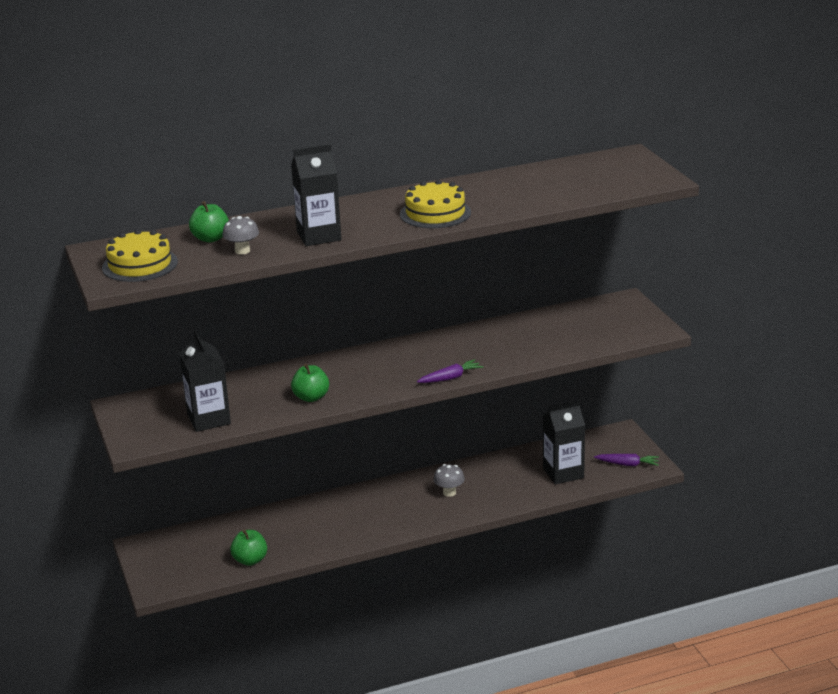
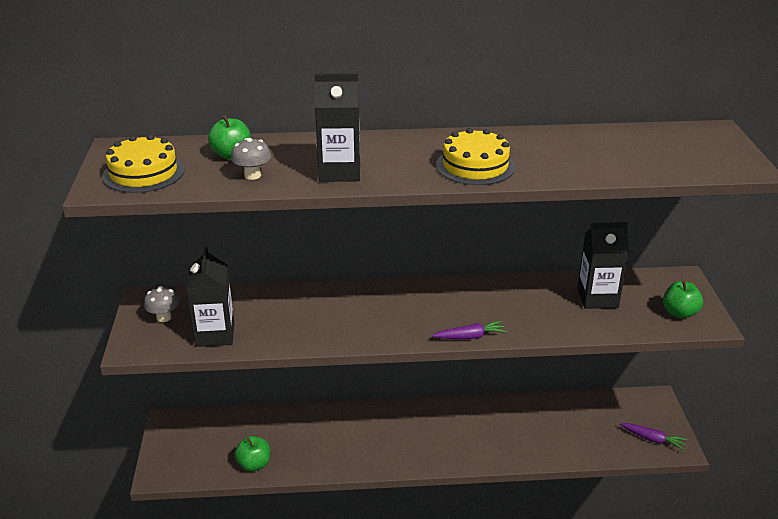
camera: 15 degrees right, 5 degrees up
green apple [291,364,329,402] -> green apple moved to [663,280,703,318]
grey mushroom [433,464,465,497] -> grey mushroom moved to [144,286,179,322]
black carton [543,400,585,484] -> black carton moved to [577,222,629,309]

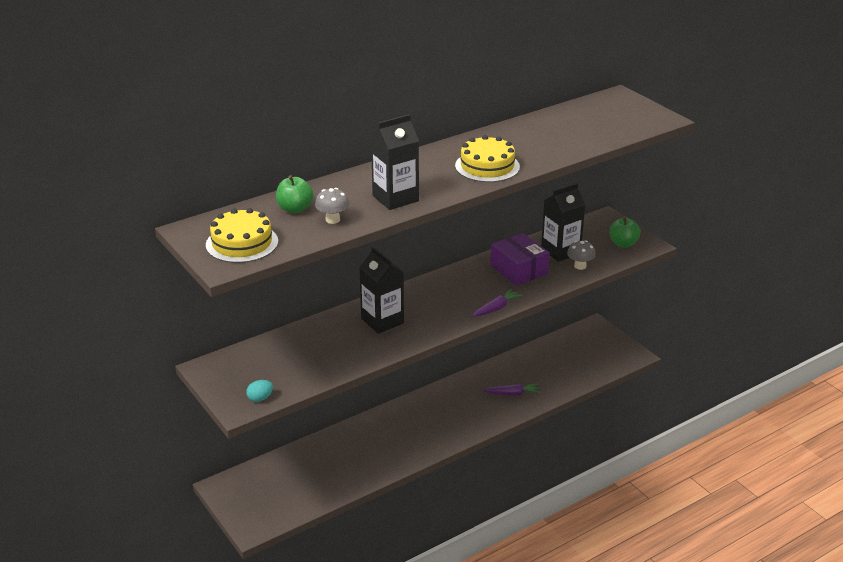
camera: 30 degrees left, 0 degrees up
grey mushroom [144,286,179,322] -> grey mushroom moved to [567,240,596,270]
black carton [186,247,235,347] -> black carton moved to [359,246,404,334]
green apple [234,436,270,471] -> none
purple carrot [620,423,687,450] -> purple carrot moved to [483,384,541,396]
none -> turquoise egg [246,380,273,402]
none -> purple box [490,233,550,286]

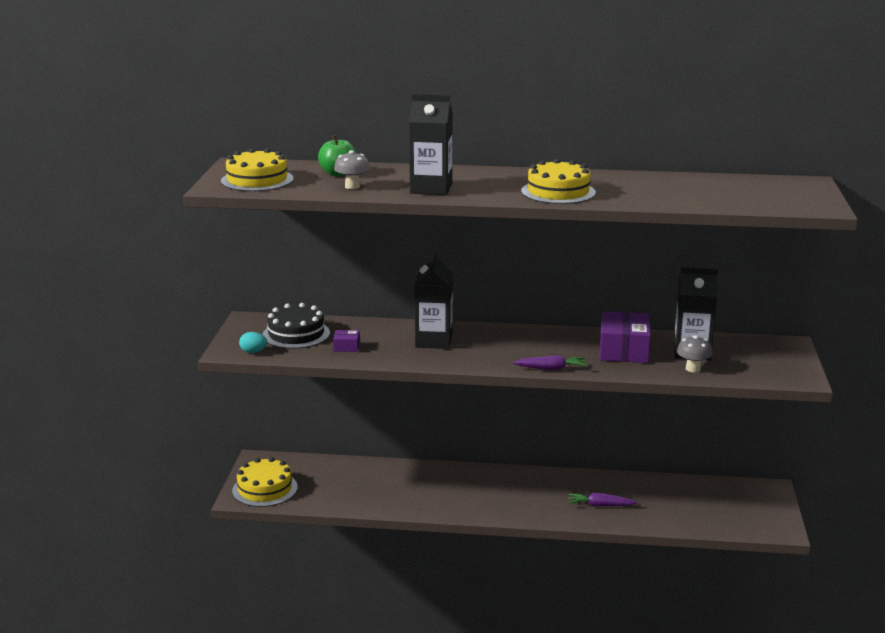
camera: 40 degrees right, 10 degrees down
purple carrot [483,384,541,396] -> purple carrot turned 150 degrees clockwise [568,493,637,506]
green apple [610,217,640,248] -> none
none -> yellow cake [232,457,298,507]
none -> black cake [263,303,330,349]
none -> purple box [333,330,360,352]

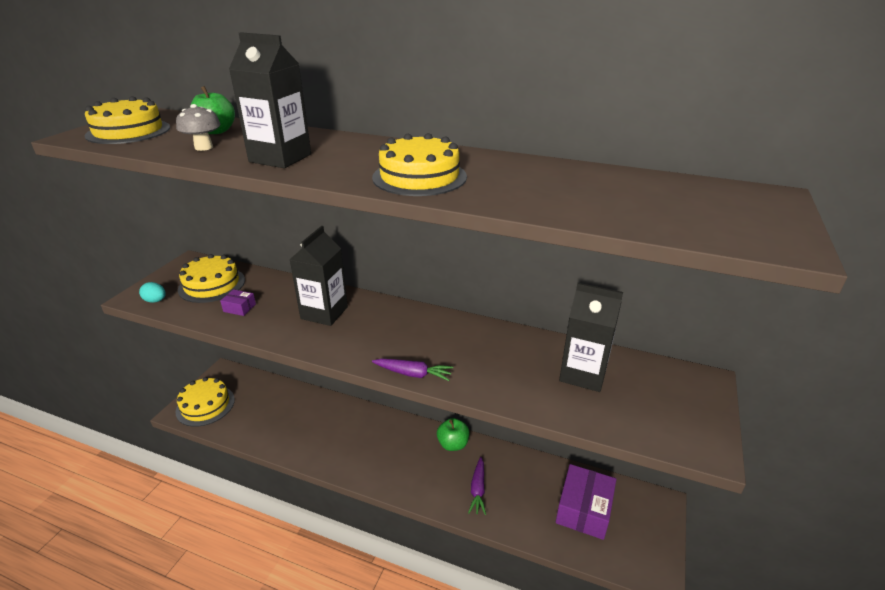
camera: 15 degrees right, 10 degrees up
black cake [263,303,330,349] -> yellow cake [178,254,245,303]
purple carrot [568,493,637,506] -> purple carrot turned 105 degrees counterclockwise [468,457,486,515]
purple box [600,311,651,363] -> purple box moved to [556,464,616,540]
grey mushroom [677,335,712,372] -> none
none -> green apple [437,418,469,451]

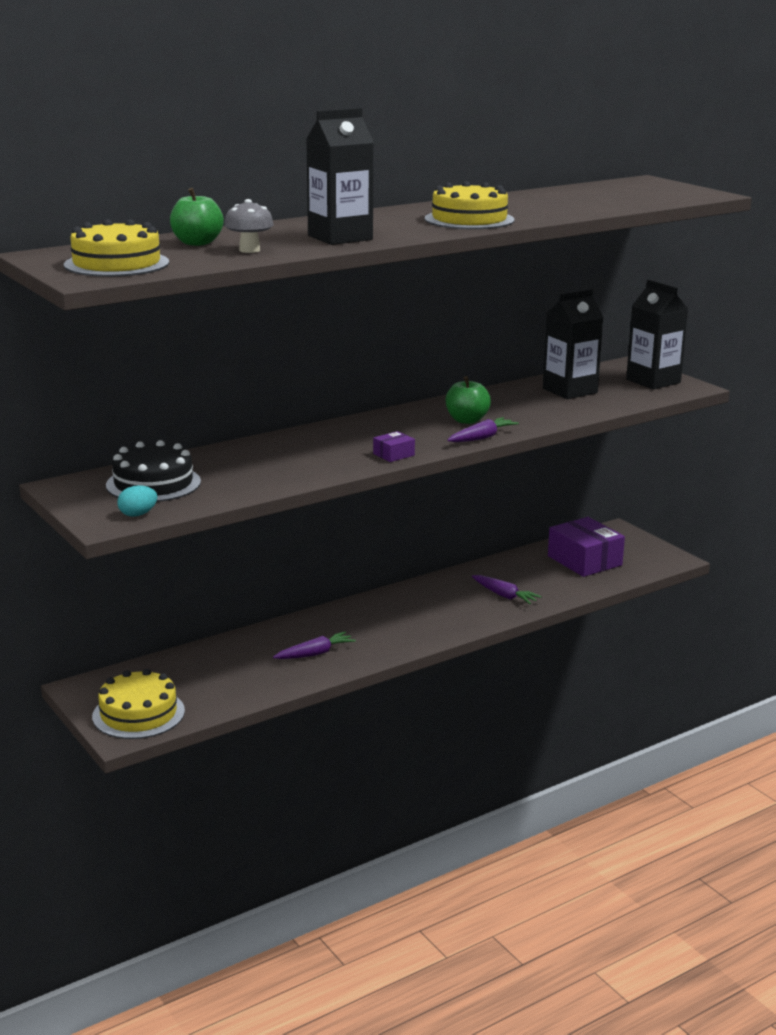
camera: 55 degrees left, 10 degrees down
yellow cake [178,254,245,303] -> black cake [106,440,201,502]
purple box [220,289,256,316] -> purple box moved to [373,431,415,462]
black carton [289,226,348,326] -> black carton moved to [626,280,688,390]
green apple [437,418,469,451] -> green apple moved to [446,376,491,424]
none -> purple carrot [273,632,356,659]

